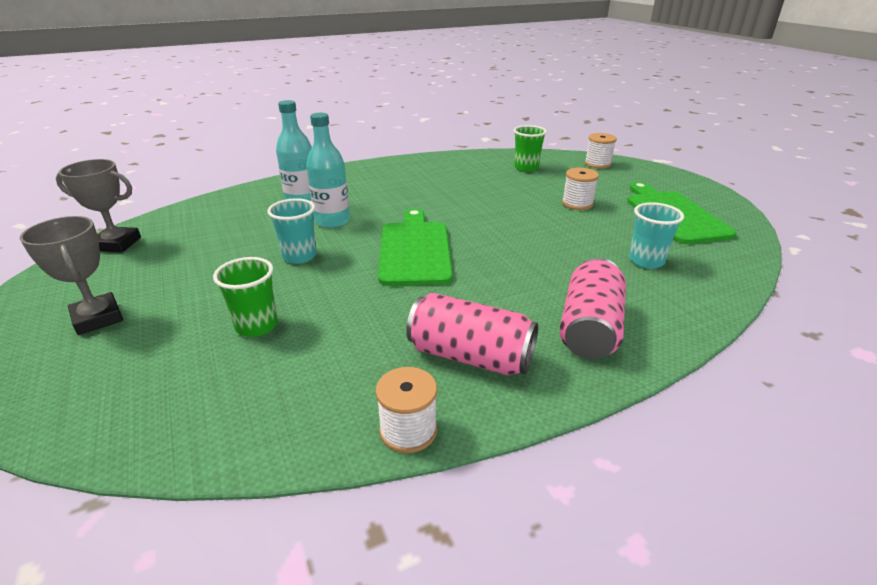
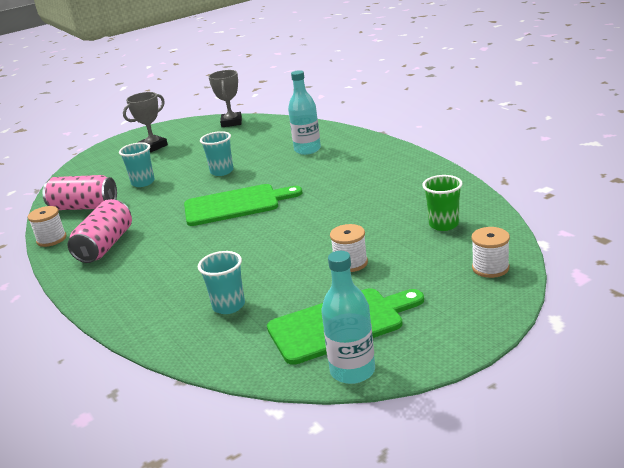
camera: 85 degrees right, 5 degrees down
green cup [213,257,278,337] -> turquoise cup [119,142,155,187]
turquoise bottle [306,113,350,228] -> turquoise bottle moved to [321,251,375,384]
pink can [559,258,626,359] -> pink can moved to [43,175,117,210]

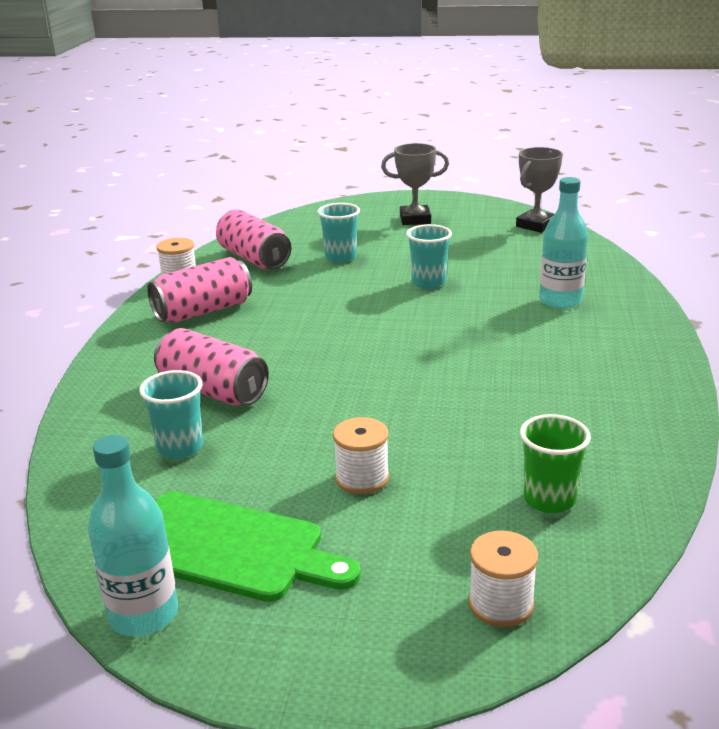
camera: 40 degrees right, 0 degrees up
green cutting board [184,184,302,226] -> none
none -> pink can [154,328,269,406]

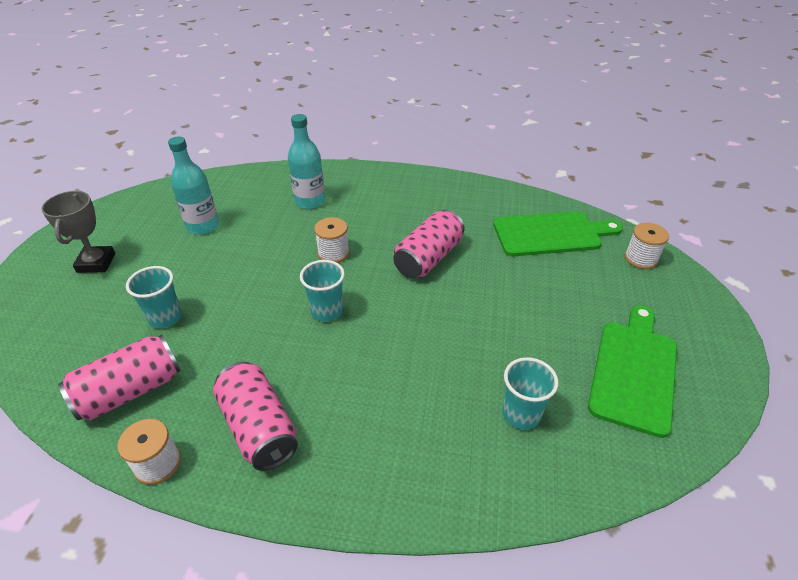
camera: 90 degrees left, 15 degrees up
turquoise bottle [88,435,178,636] -> turquoise bottle moved to [168,136,219,235]
pink can [154,328,269,406] -> pink can moved to [393,209,465,278]
white spool [333,417,389,494] -> white spool moved to [314,217,350,263]
turquoise cup [406,224,452,289] -> turquoise cup moved to [300,260,345,322]
grey trophy [516,147,563,233] -> none
green cup [520,414,591,513] -> green cutting board [493,211,623,256]

